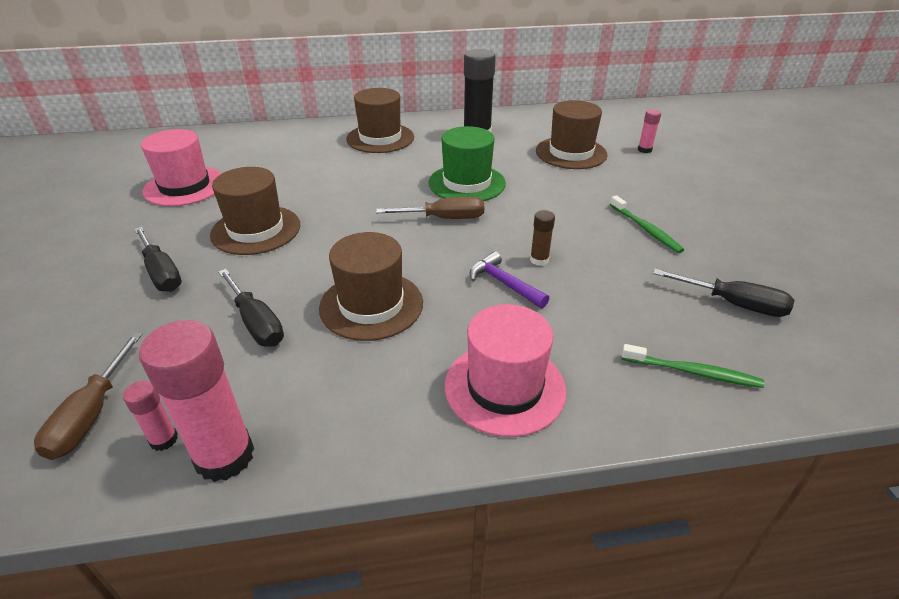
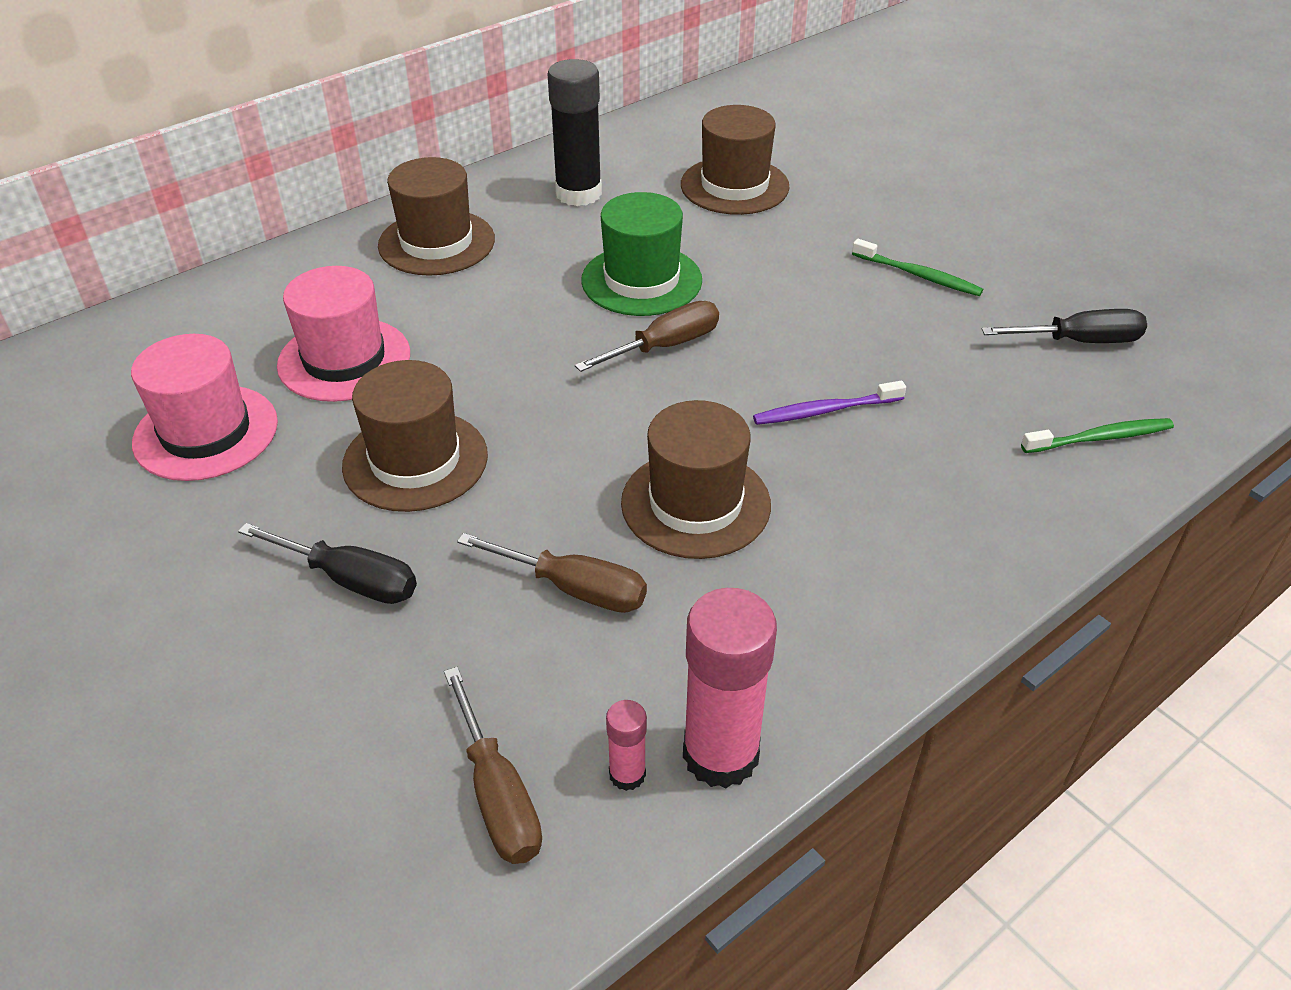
camera: 30 degrees left, 5 degrees up
black screwdriver [218,269,284,346] -> brown screwdriver [457,533,647,613]
pink hat [445,304,567,437] -> pink hat moved to [277,266,410,402]
purple hammer [470,251,549,308] -> purple toothbrush [753,381,906,425]
brown glue stick [530,210,555,266] -> none
pink glue stick [638,109,661,153] -> none

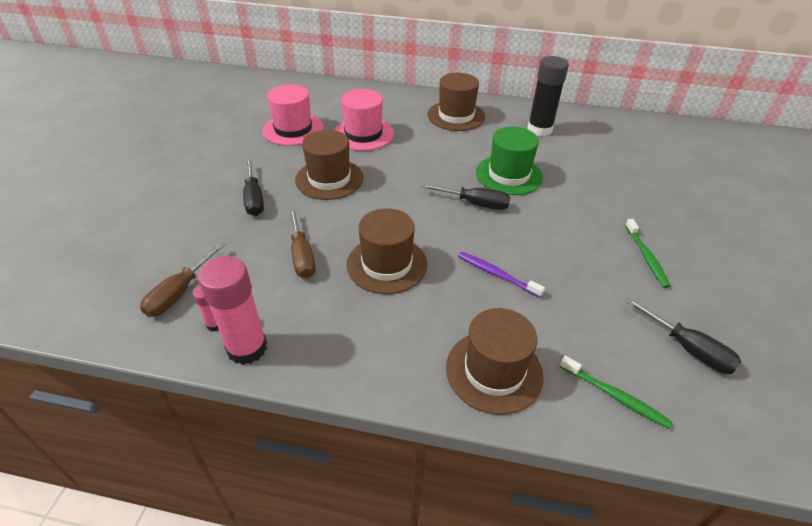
camera: 50 degrees right, 0 degrees up
brown screwdriver [575,301,719,372] -> black screwdriver [421,184,510,210]
brown hat [681,105,790,215] -> brown hat moved to [446,308,544,415]

